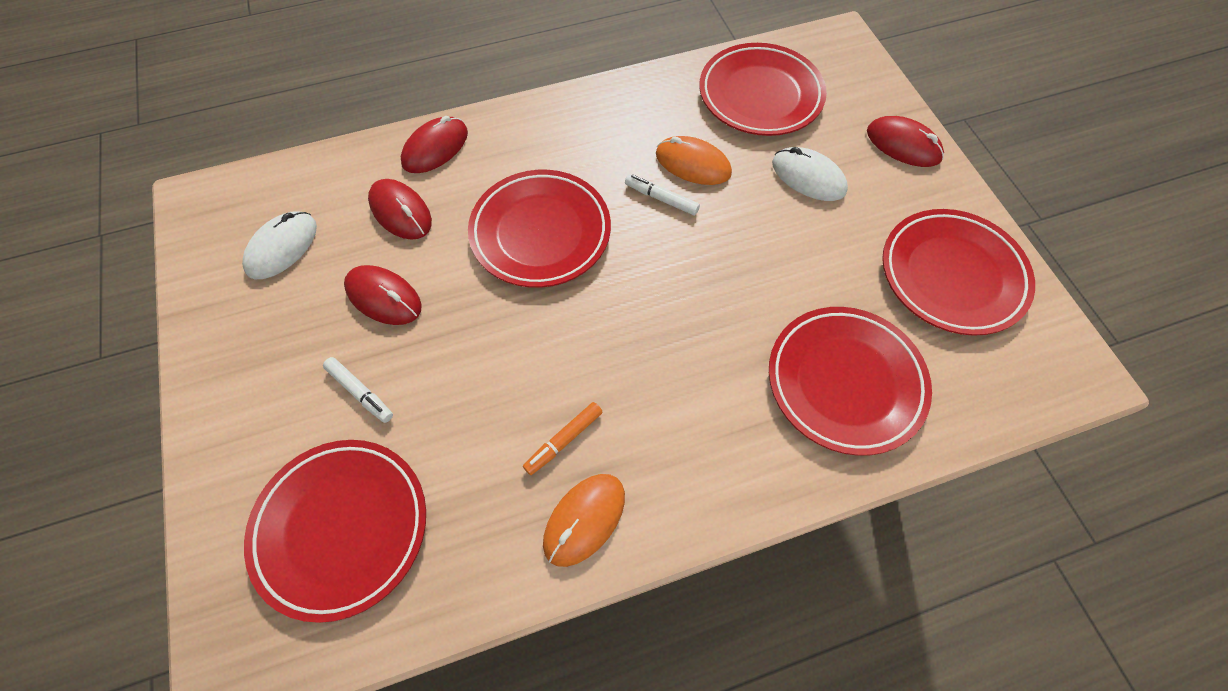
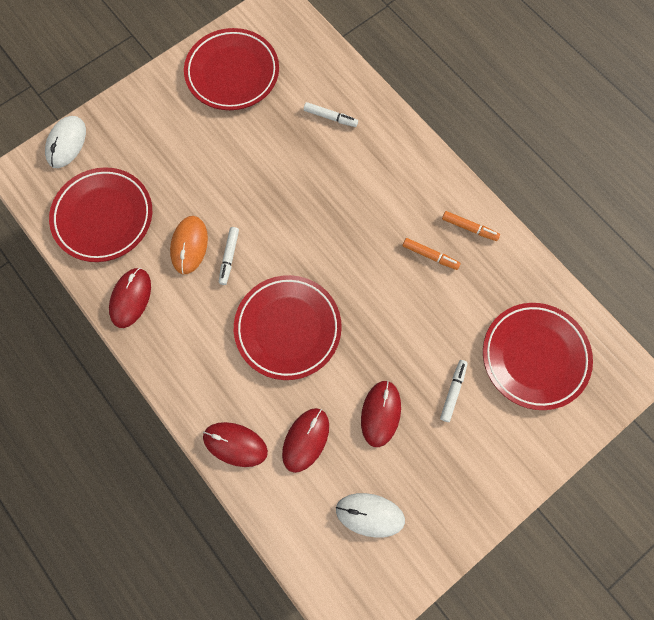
camera: 110 degrees left, 10 degrees up
orange mouse [543,474,625,567] -> orange marker [442,211,500,241]
red plate [769,307,932,456] -> white marker [304,102,358,127]
white mouse [772,147,848,201] -> white mouse moved to [45,116,86,168]
red mouse [867,116,944,167] -> red mouse moved to [109,268,151,328]

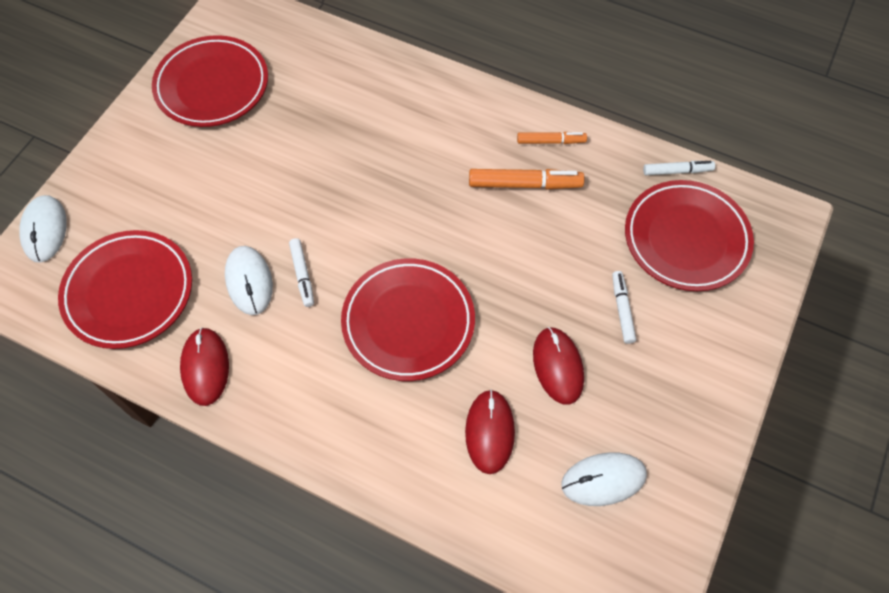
camera: 25 degrees left, 10 degrees down
orange mouse [170,216,208,274] -> white mouse [225,246,273,315]
red mouse [203,422,268,467] -> none
white marker [304,102,358,127] -> white marker moved to [643,161,715,175]
orange marker [403,238,461,270] -> orange marker [469,169,585,189], size x1.60

